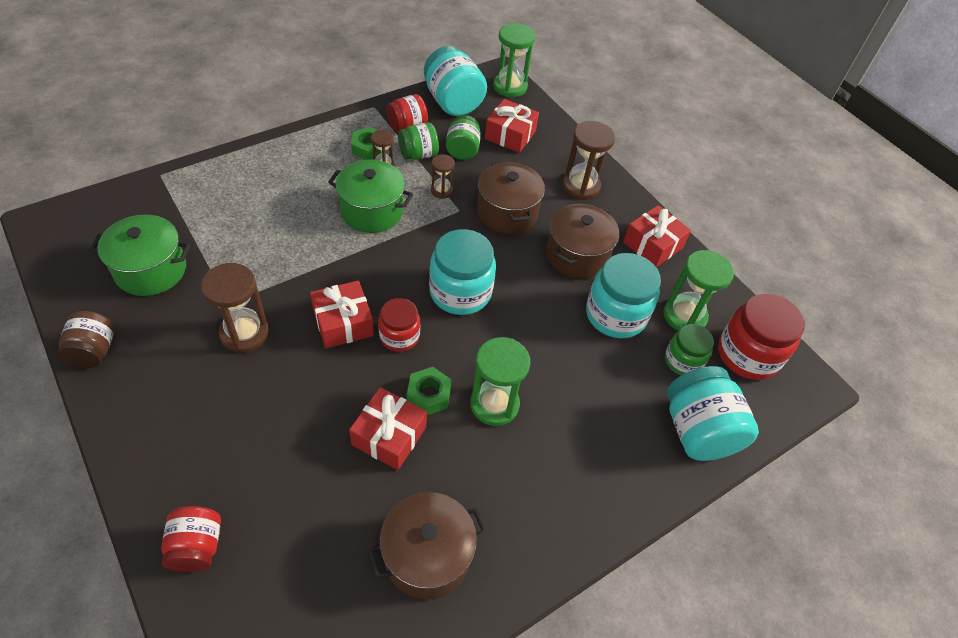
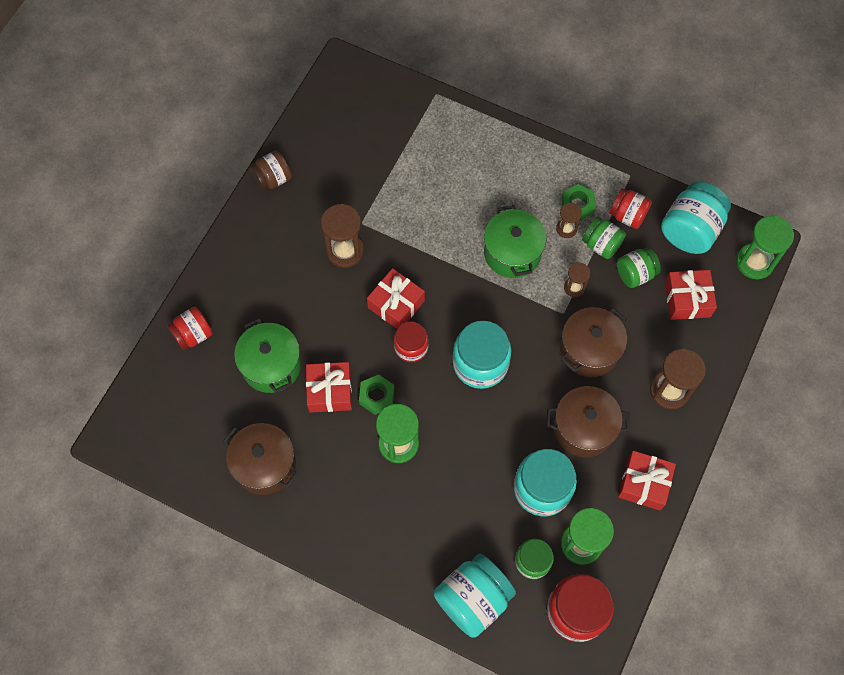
camera: 65 degrees right, 15 degrees up
green pot [90,214,190,296] -> green pot moved to [234,318,301,393]

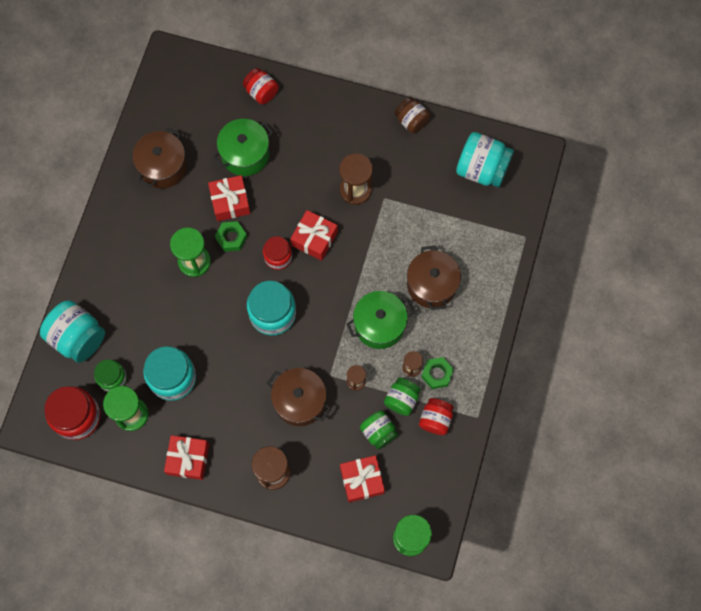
camera: 80 degrees right, 5 degrees up
brown pot [547,386,630,458] -> brown pot moved to [407,245,461,310]
turquoise jar [661,182,731,254] -> turquoise jar moved to [456,132,514,188]

